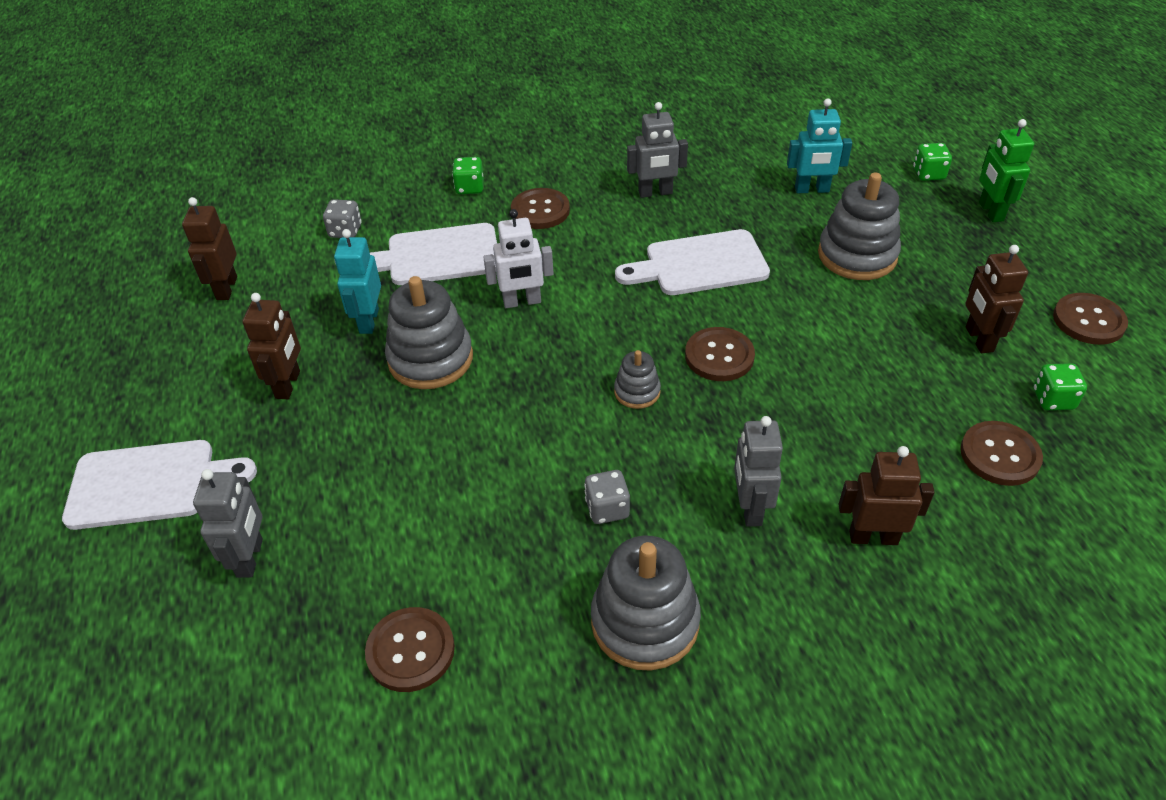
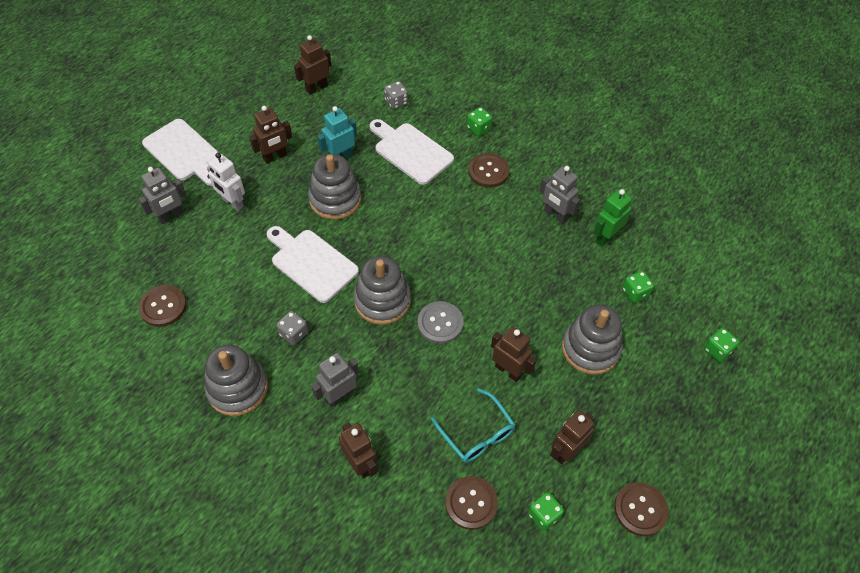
camera: 50 degrees right, 10 degrees up
white robot [483,209,554,308] -> white robot moved to [207,153,245,211]
grey stacking toy [614,350,661,409] -> grey stacking toy [354,256,411,325], size x1.92
white cutting board [615,229,770,295] -> white cutting board moved to [266,226,359,303]
brown button [685,327,755,381] -> grey button [417,301,464,344]
turquoise robot [787,98,852,193] -> green dice [622,271,654,303]
green robot [979,119,1034,222] -> green robot moved to [594,189,632,246]
none -> turquoise glasses [431,388,515,462]
none -> brown robot [491,327,537,382]

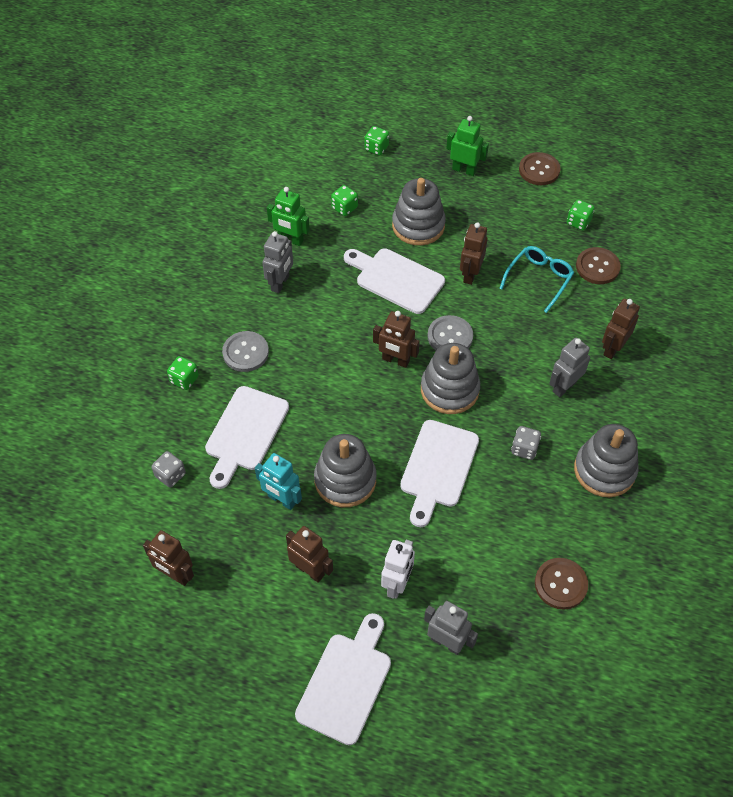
camera: 110 degrees left, 0 degrees up
grey robot [311,353,359,408] -> grey robot turned 105 degrees clockwise [549,338,590,397]
brown button [468,153,509,188] -> grey button [222,331,269,372]
brown robot [550,410,594,464] -> brown robot moved to [373,311,420,368]
none -> white cutting board [344,248,445,314]
none -> green robot [446,116,489,176]

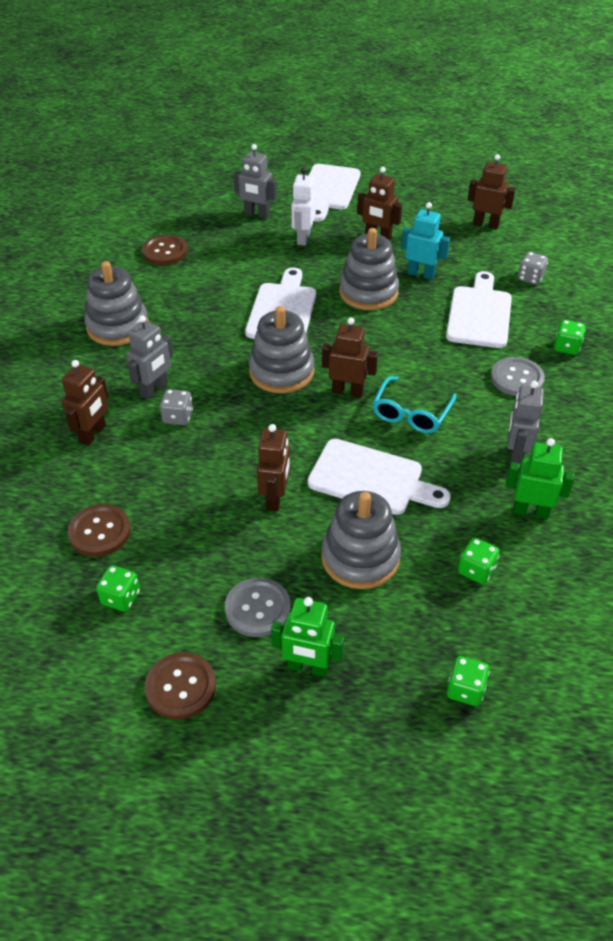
camera: 170 degrees right, 10 degrees down
grey button [427,315,473,351] -> grey button moved to [225,578,291,637]
turquoise glasses [499,246,574,313] -> turquoise glasses moved to [372,376,456,433]
grey dice [511,426,541,460] -> grey dice moved to [160,389,193,426]

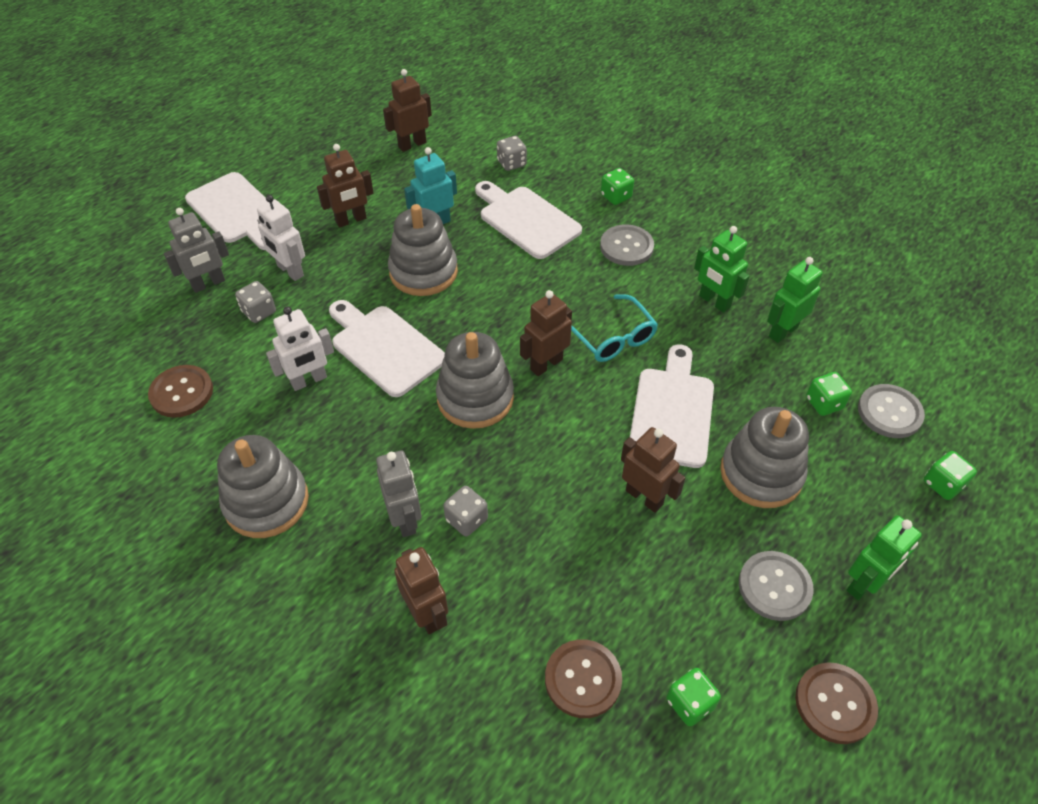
camera: 55 degrees left, 5 degrees up
white cutting board [307,439,451,515] -> white cutting board turned 45 degrees counterclockwise [630,344,714,468]
grey robot [507,381,544,466] -> green robot [694,226,750,313]
none -> grey dice [235,281,276,323]
none -> white robot [266,307,334,391]
none -> grey button [858,384,925,438]

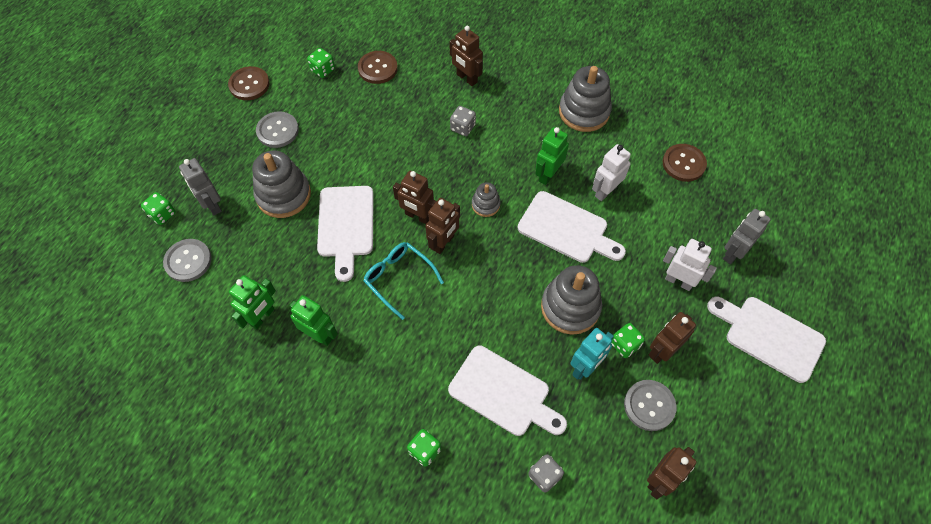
camera: 165 degrees right, 10 degrees up
grey dice [235,281,276,323] -> none
grey robot [376,450,422,537] -> grey robot moved to [179,158,222,215]
grey stacking toy [436,332,514,429] -> grey stacking toy [472,182,500,217], size x0.52
grey button [600,224,654,266] -> grey button moved to [624,380,676,431]
brown robot [621,427,685,513] -> brown robot moved to [393,171,436,224]
green dice [806,372,852,416] -> green dice moved to [611,323,645,358]
green robot [847,515,922,600] -> green robot moved to [535,127,569,185]

